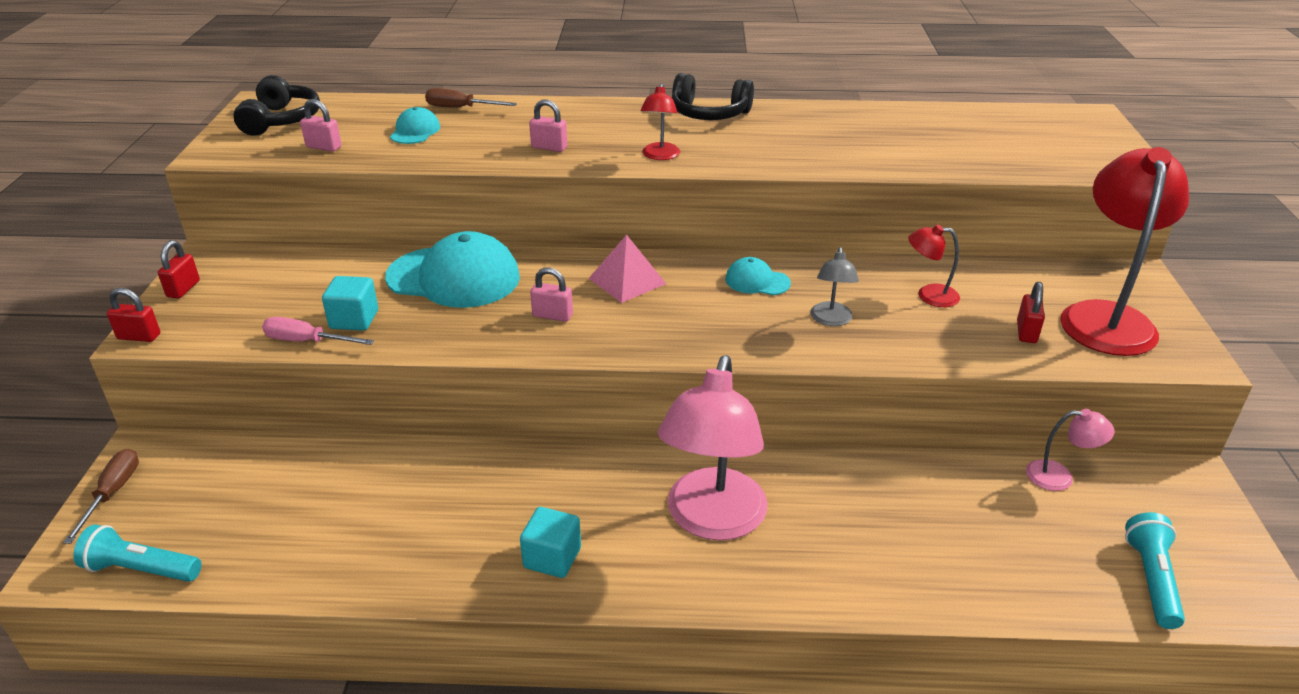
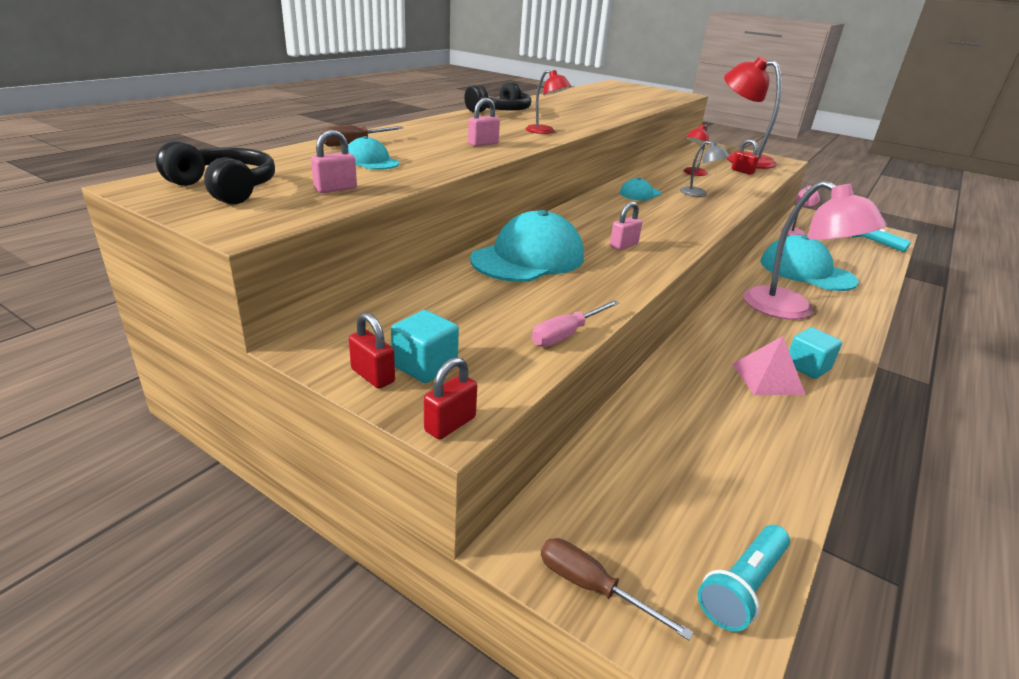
camera: 60 degrees left, 5 degrees down
turquoise cube [322,276,378,331] -> turquoise cube moved to [391,310,459,383]
pink pyramid [588,235,666,303] -> pink pyramid moved to [732,336,806,395]
none -> turquoise cap [760,235,859,291]

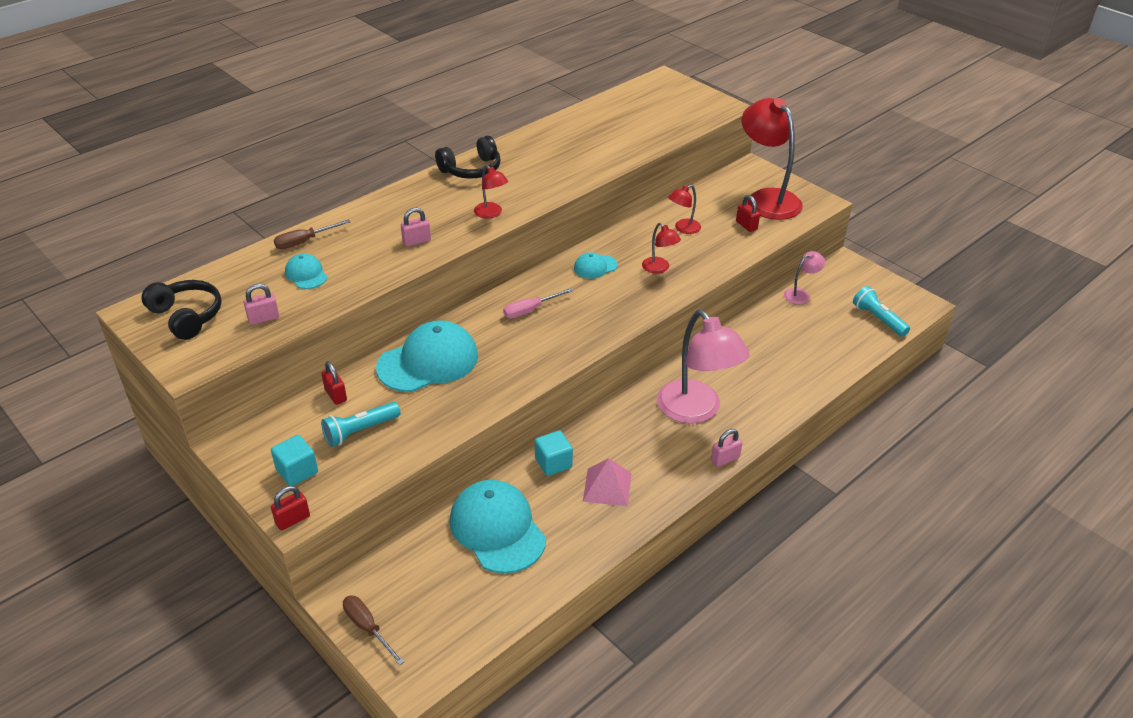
camera: 15 degrees right, 10 degrees up
red padlock [349,312,395,389] -> red padlock moved to [321,361,347,405]
pink screwdriver [532,300,619,347] -> pink screwdriver moved to [503,288,574,318]
pink padlock [610,201,642,250] -> pink padlock moved to [711,429,742,467]
grey lamp [680,141,730,197] -> red lamp [642,223,681,274]
turquoise flashlight [698,525,790,632] -> turquoise flashlight moved to [321,402,400,447]
turquoise cap [760,235,859,291] -> turquoise cap moved to [450,480,546,573]
turquoise cube [789,327,842,379] -> turquoise cube moved to [535,430,573,476]

